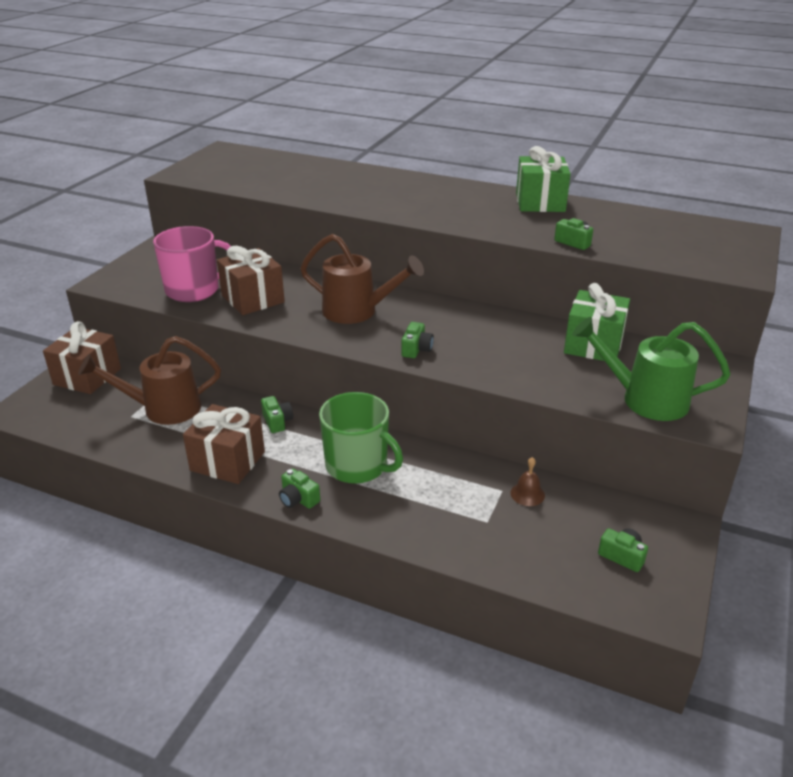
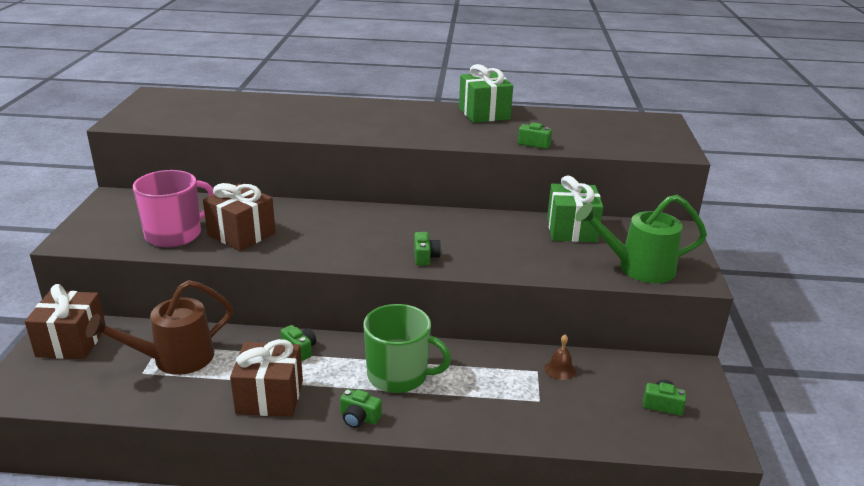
camera: 20 degrees left, 5 degrees down
brown watering can [300,234,424,324] -> none

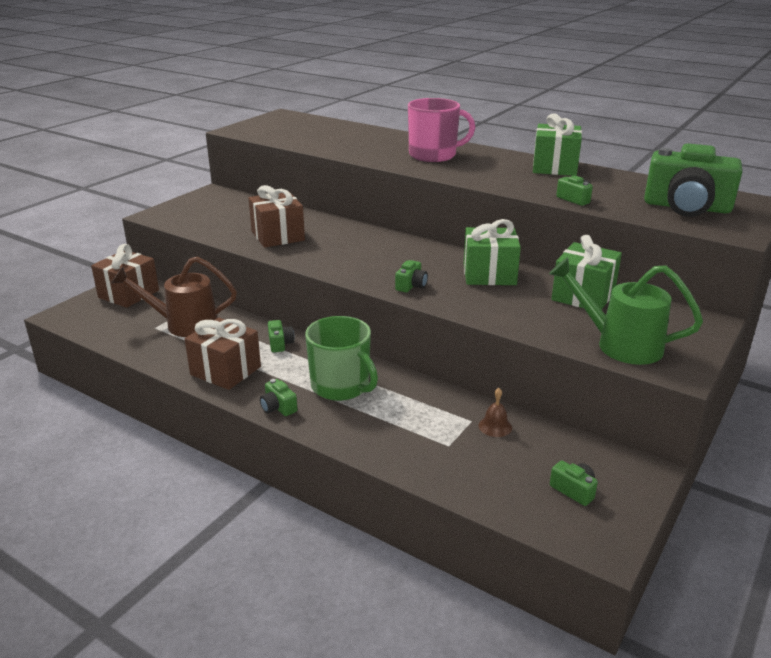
camera: 30 degrees right, 0 degrees up
pink mug [133,170,214,247] -> pink mug moved to [408,98,475,162]
none -> green gift [464,219,521,285]
none -> green camera [644,143,742,217]

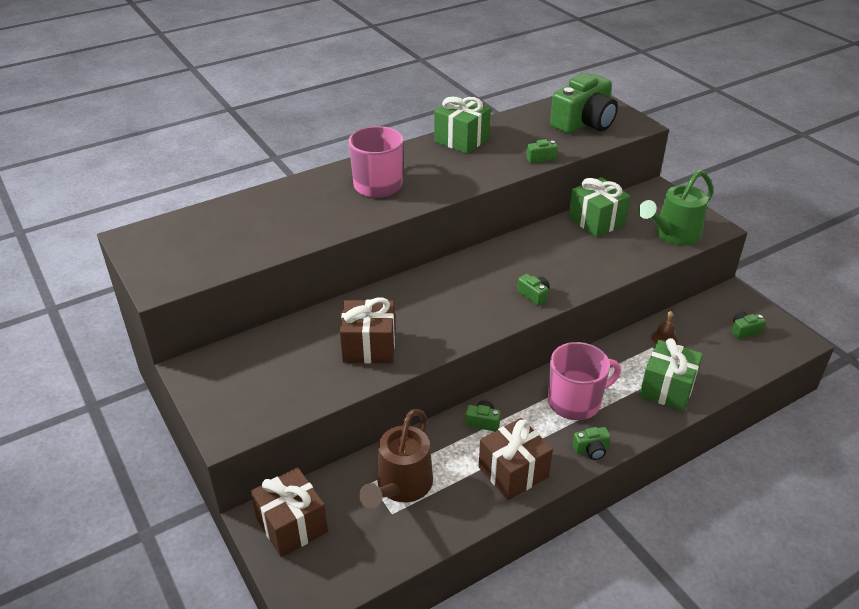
camera: 65 degrees left, 10 degrees up
green mug [305,316,378,401] -> pink mug [548,342,621,420]
green gift [464,219,521,285] -> green gift moved to [639,338,703,411]

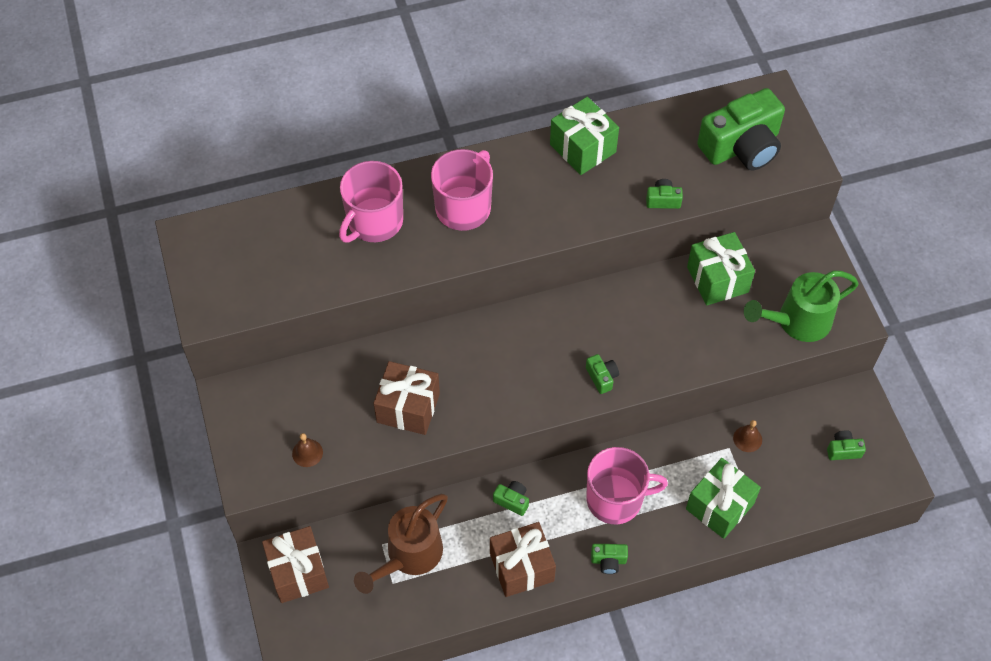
camera: 15 degrees right, 20 degrees up
none -> brown bell [292,433,323,467]
none -> pink mug [339,161,403,243]

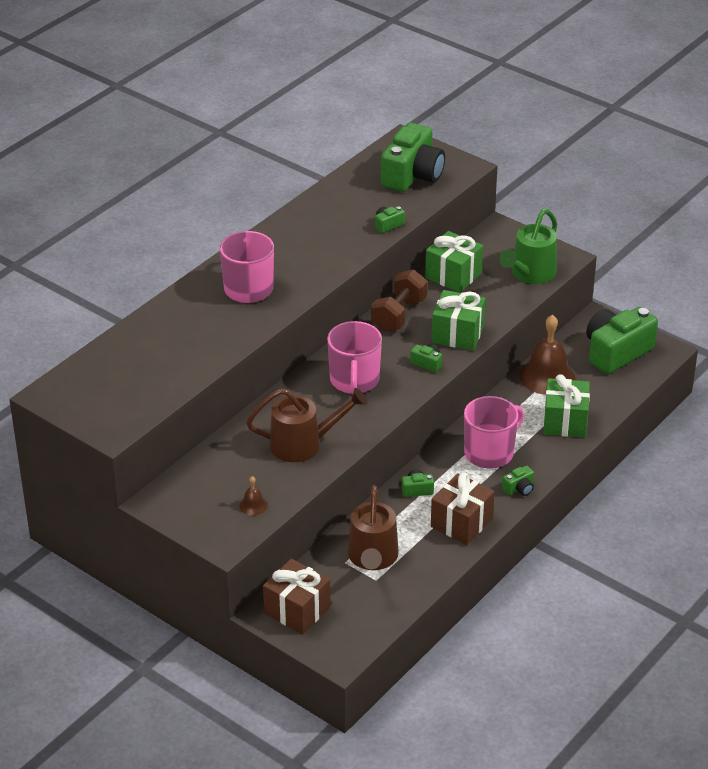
camera: 35 degrees left, 20 degrees down
pink mug [339,161,403,243] -> pink mug moved to [327,321,382,394]
brown gift [373,361,440,435] -> brown watering can [246,388,367,462]
green gift [550,97,619,175] -> green gift moved to [431,290,486,351]
brown bell [733,420,762,452] -> brown bell [519,315,575,395], size x2.22
green camera [827,430,866,460] -> green camera [586,307,658,374], size x2.40
none -> brown dumbbell [371,270,427,332]

